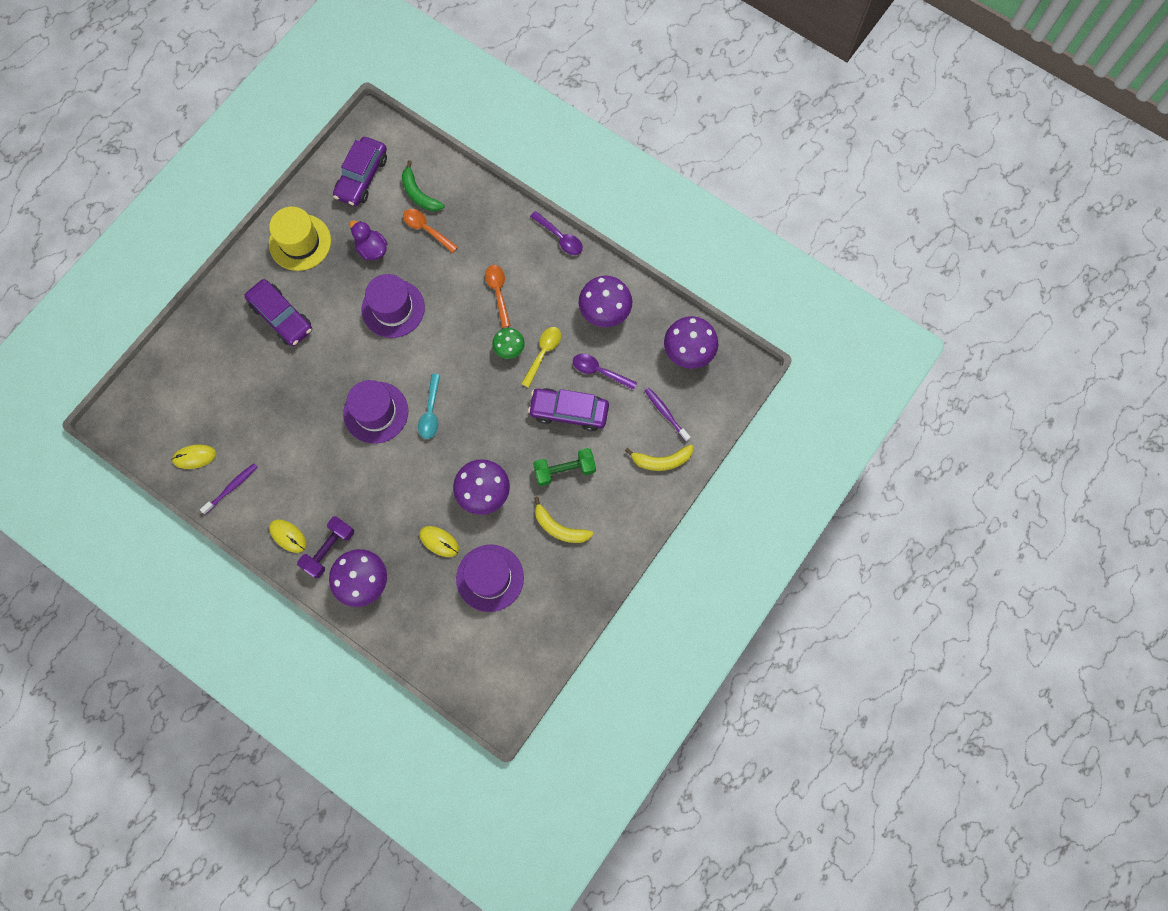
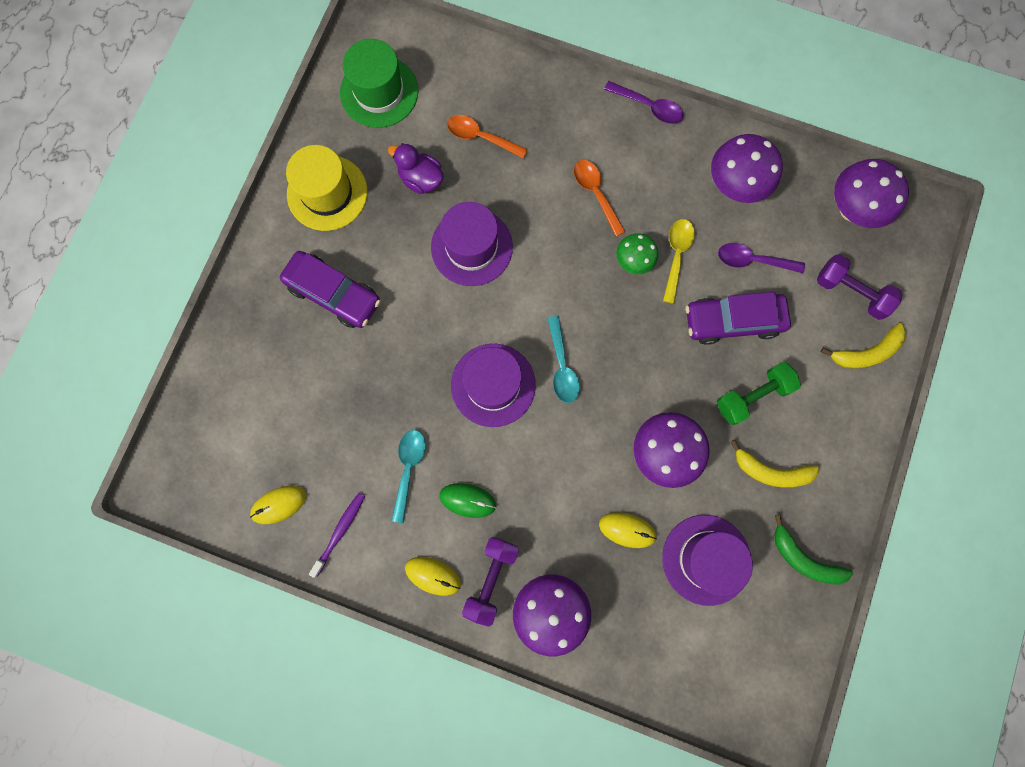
camera: 15 degrees left, 5 degrees up
purple car [333,137,387,206] -> green hat [340,39,418,128]
green banana [402,160,444,212] -> green banana moved to [774,515,853,585]
purple toothbrush [645,387,690,442] -> purple dumbbell [817,254,903,320]
none -> turquoise spoon [391,430,426,523]
none -> green mouse [439,483,496,518]

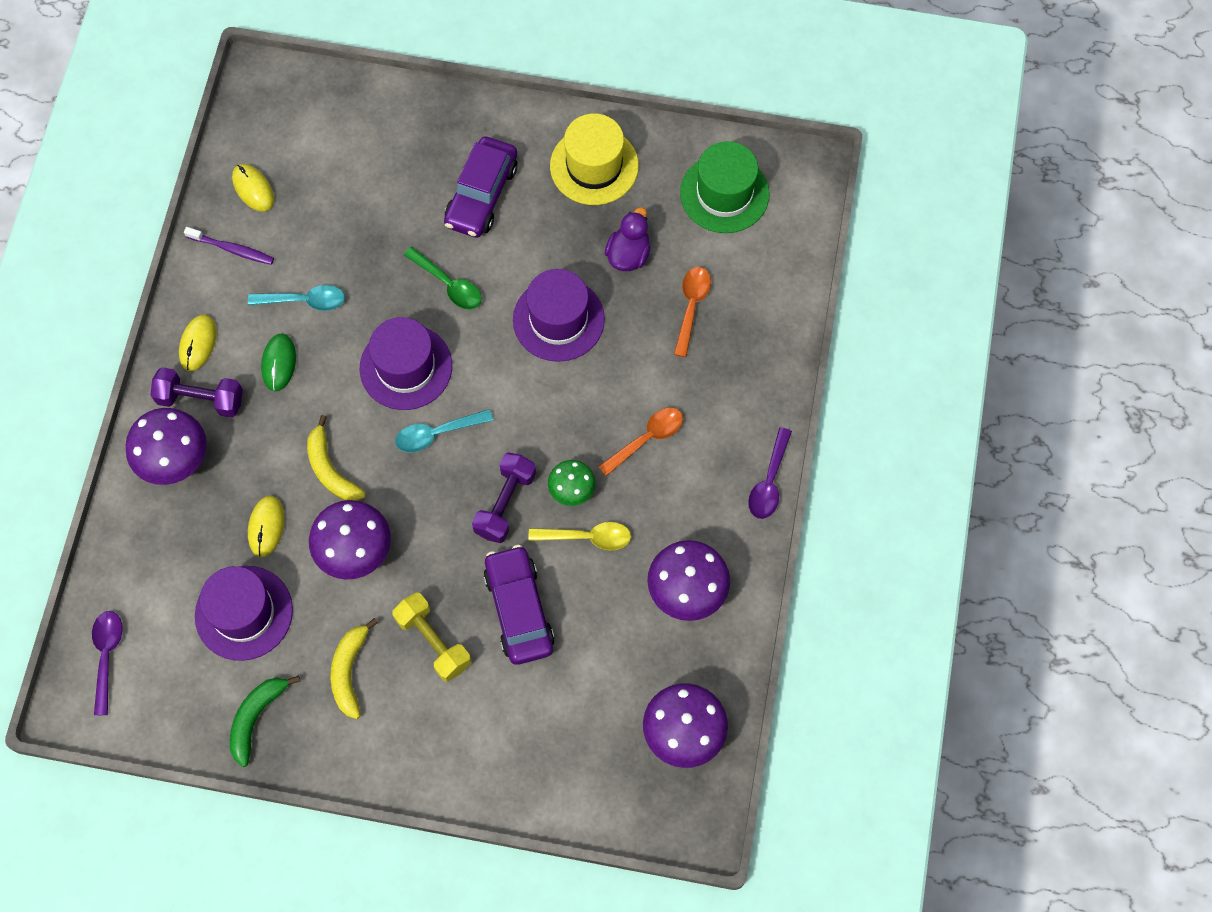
camera: 80 degrees right, 10 degrees down
green dumbbell [717,362,801,425] -> yellow dumbbell [392,592,471,682]
purple spoon [718,243,805,273] -> purple spoon moved to [92,611,123,715]
purple dumbbell [817,254,903,320] -> purple dumbbell moved to [472,452,536,543]
yellow banana [821,323,906,369] -> yellow banana moved to [307,415,366,501]
none -> green spoon [404,247,482,310]

